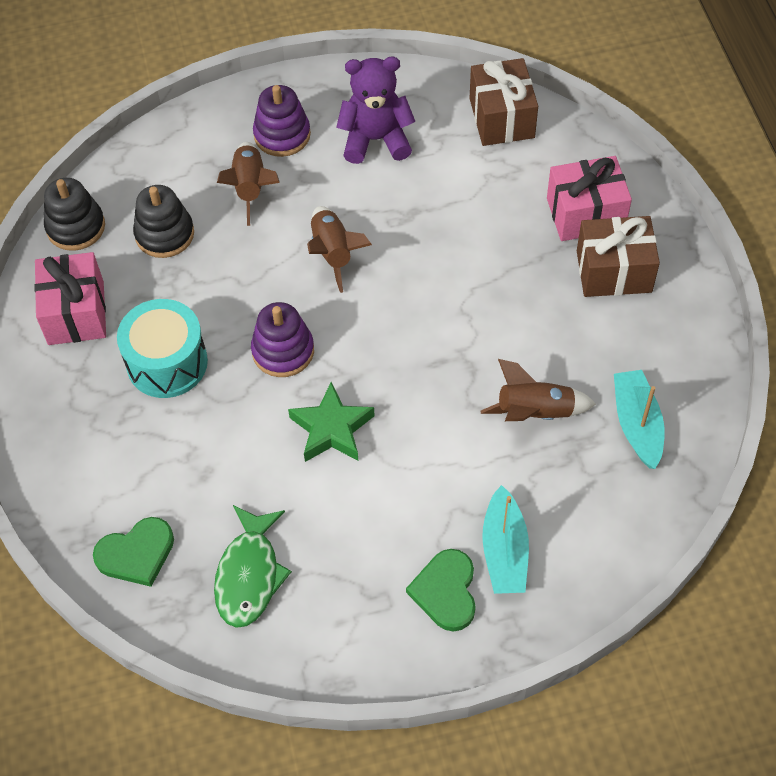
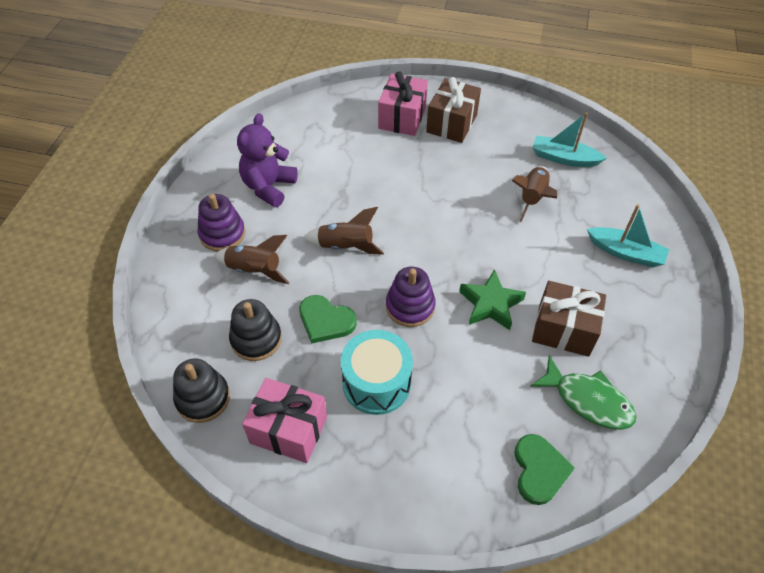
camera: 65 degrees left, 5 degrees down
green heart [406,549,476,632] -> green heart moved to [299,295,357,344]
brown gift [470,58,538,146] -> brown gift moved to [532,281,606,357]

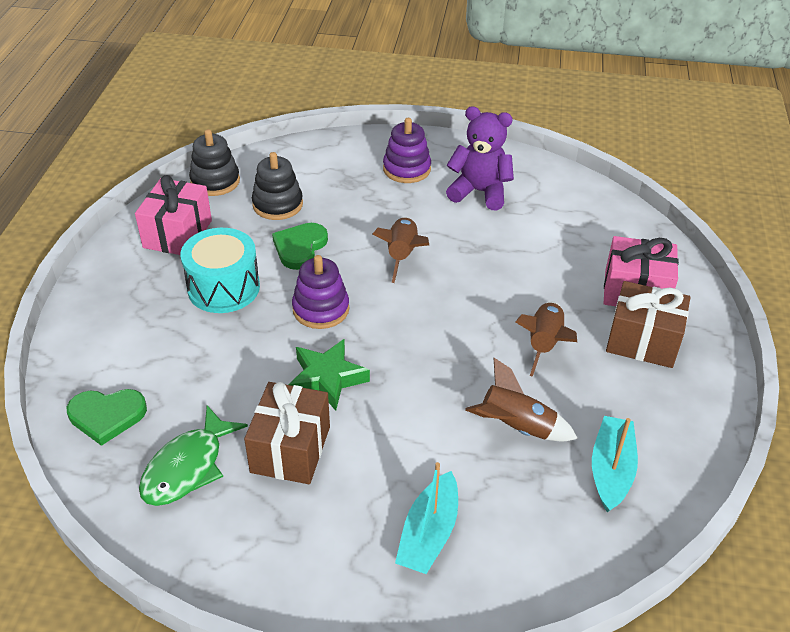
camera: 85 degrees right, 10 degrees down
brown rocket [214,235,290,284] -> brown rocket moved to [516,301,577,377]

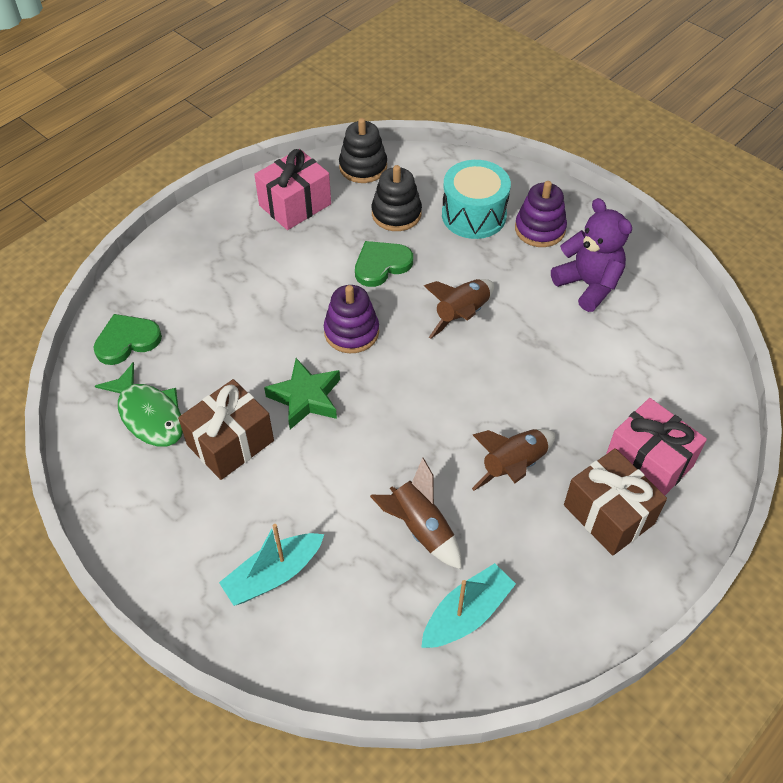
camera: 35 degrees right, 10 degrees up
green heart [67,389,147,446] -> green heart turned 120 degrees clockwise [94,314,162,365]
green fish [139,405,248,506] -> green fish turned 105 degrees counterclockwise [95,362,183,447]
turquoise drum [180,228,260,313] -> turquoise drum moved to [442,160,511,239]

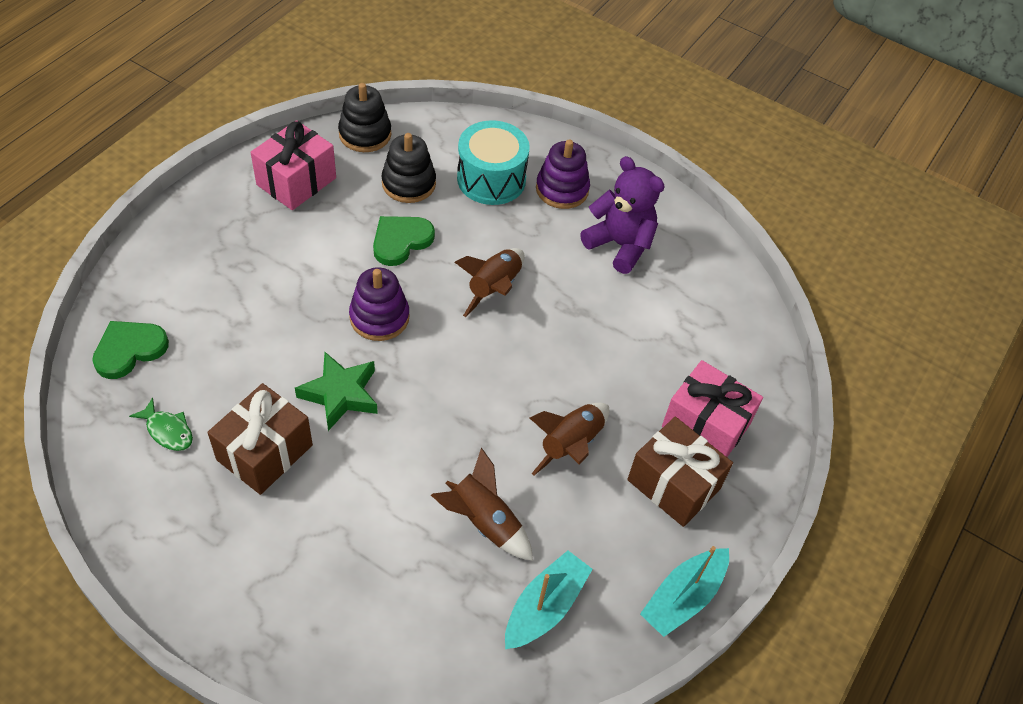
camera: 15 degrees left, 0 degrees up
green fish [95,362,183,447] -> green fish [129,398,193,451], size x0.58
turquoise boat [219,524,324,606] -> turquoise boat moved to [640,546,729,637]

